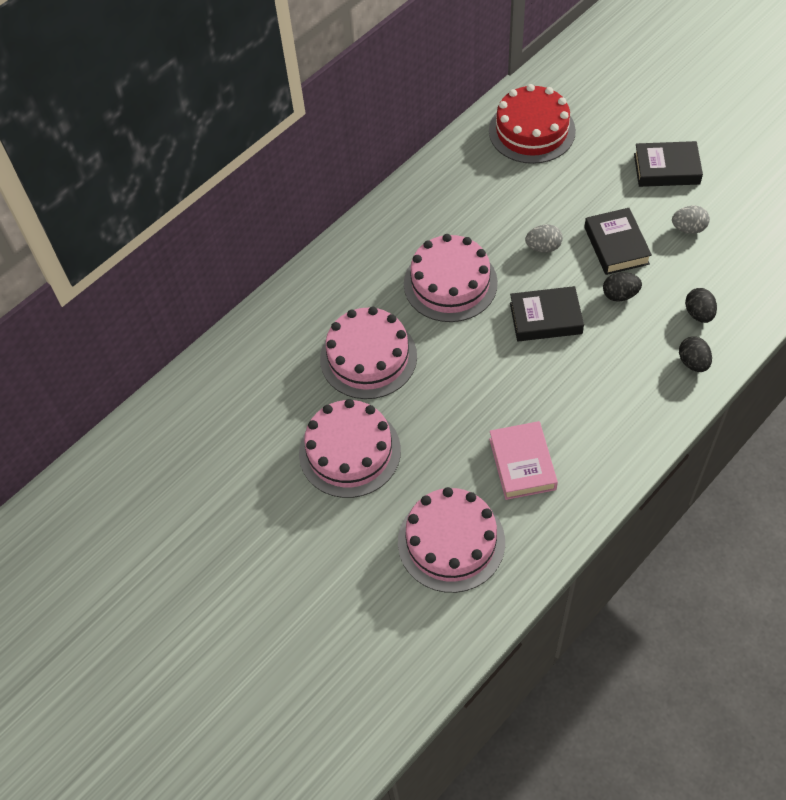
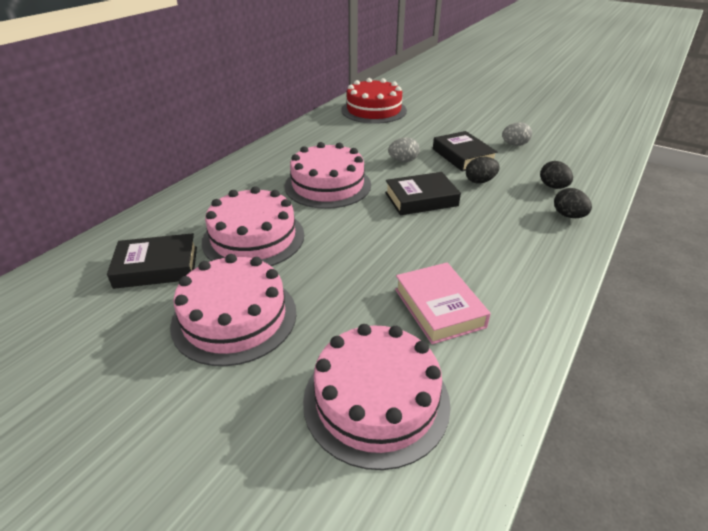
camera: 15 degrees left, 20 degrees down
black book [634,141,703,187] -> black book moved to [107,233,197,289]

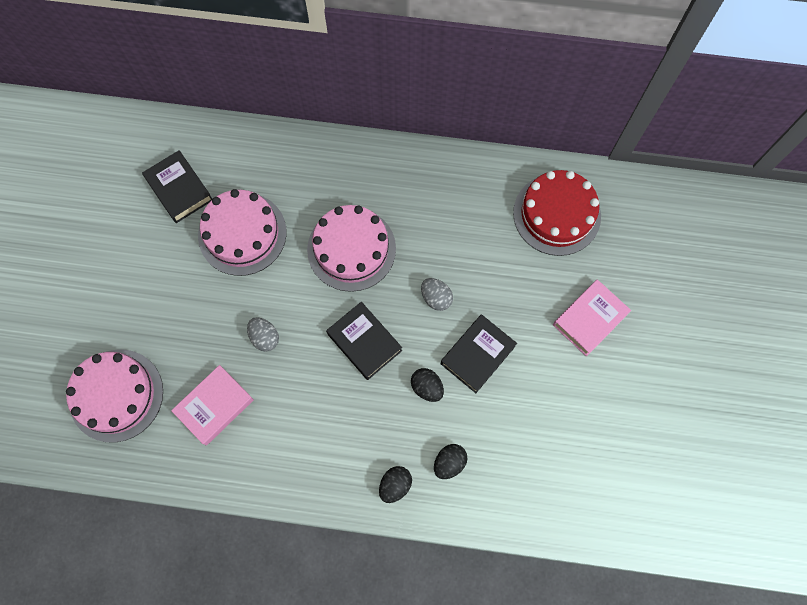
camera: 65 degrees right, 35 degrees up
pink cake [170,254,296,366] -> none
grey egg [502,122,532,146] -> grey egg moved to [247,317,279,351]
none -> pink book [553,279,631,356]

